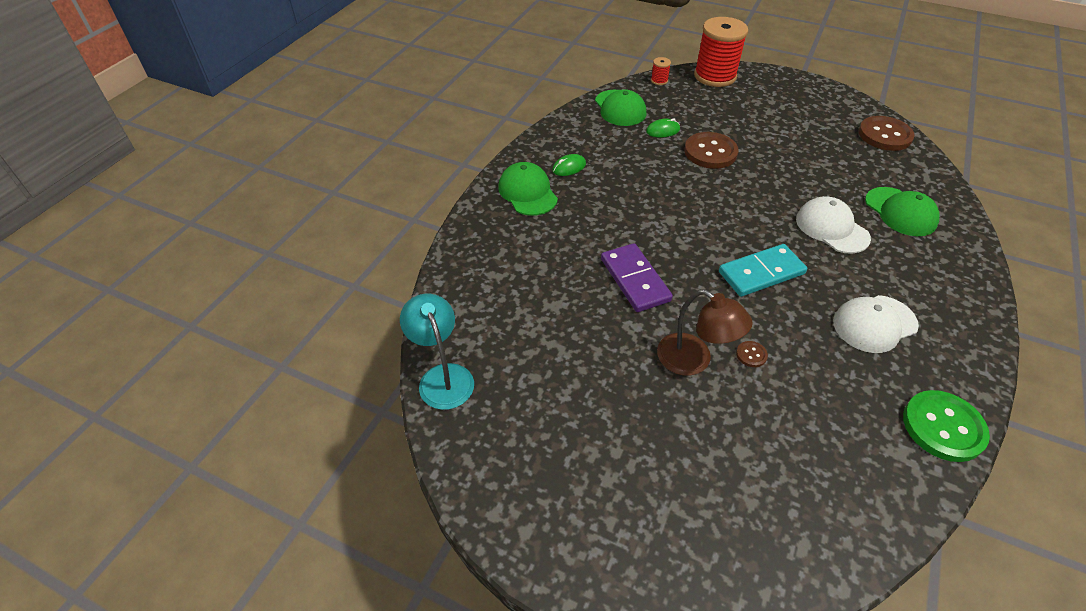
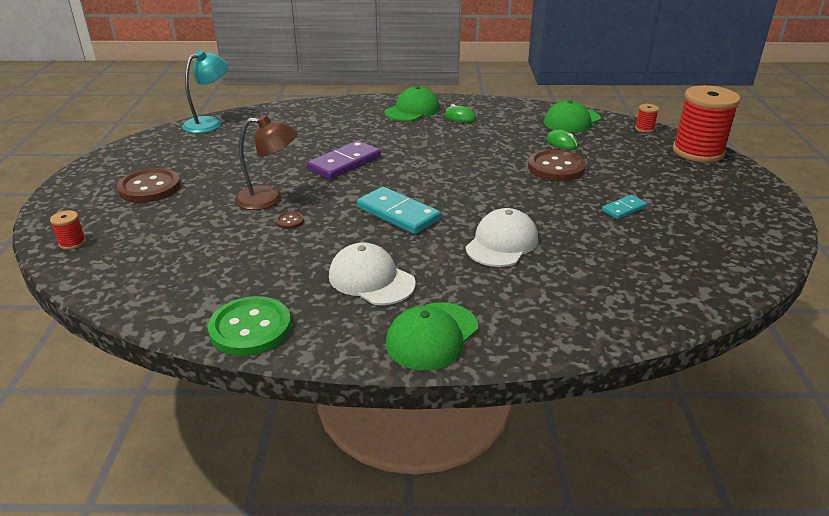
camera: 65 degrees right, 15 degrees down
brown lamp [657,289,753,376] -> brown lamp turned 105 degrees counterclockwise [235,115,297,210]
brown button [858,116,915,151] -> brown button moved to [117,168,181,203]
green cap [865,187,939,236] -> green cap moved to [386,302,478,370]
none -> red spool [50,210,86,250]
none -> turquoise domino [602,195,647,219]

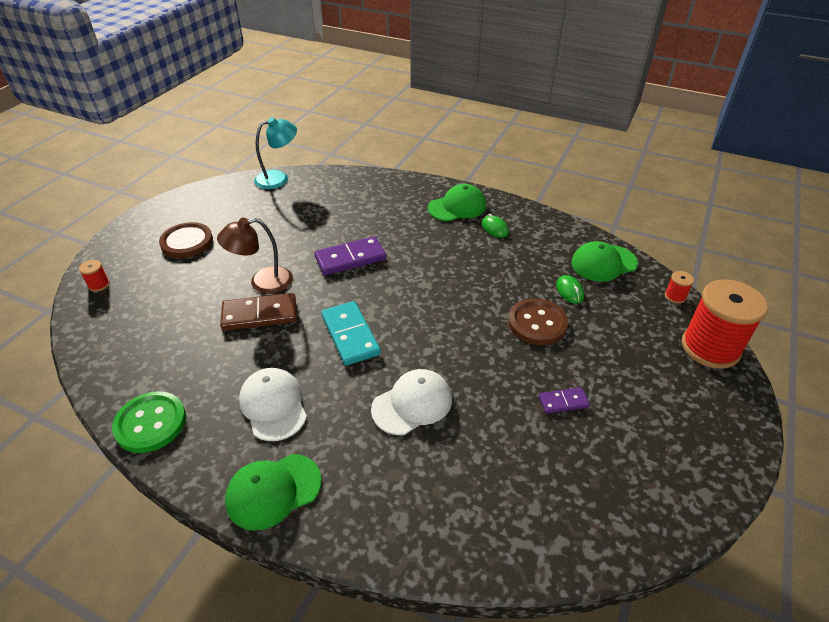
camera: 25 degrees right, 10 degrees up
brown lamp [235,115,297,210] -> brown lamp turned 135 degrees clockwise [217,218,293,294]
brown button [276,212,304,229] -> brown domino [220,293,297,331]
turquoise domino [602,195,647,219] -> purple domino [539,387,590,414]

